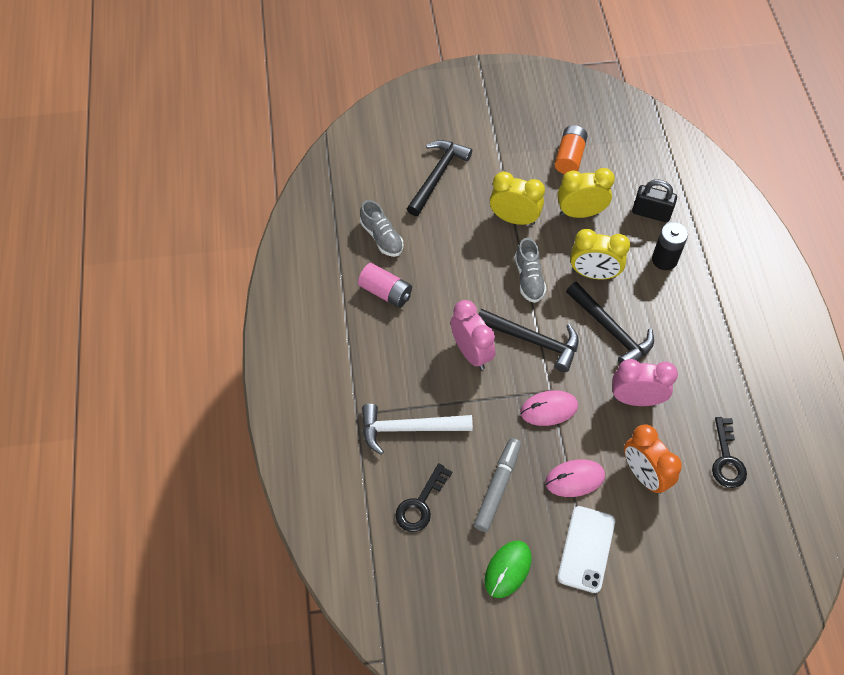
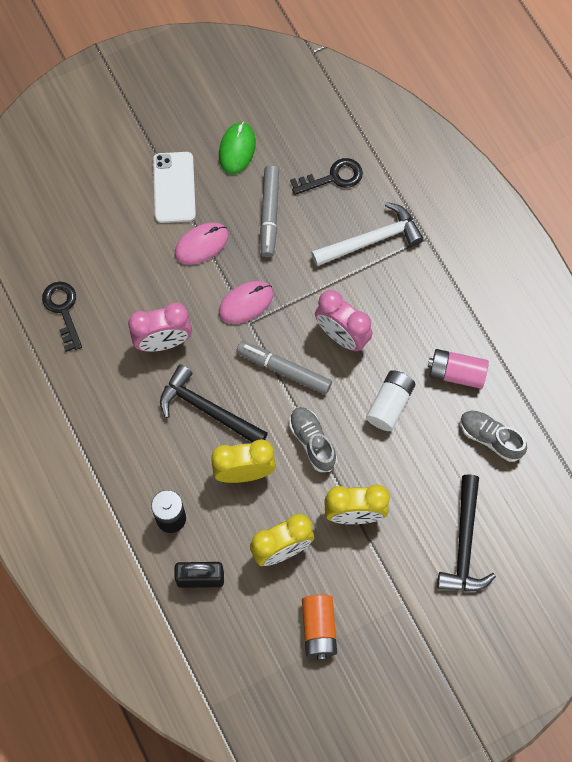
camera: 160 degrees right, 10 degrees up
black key [395,463,452,532] -> black key turned 60 degrees clockwise [290,158,363,195]
black hammer [478,309,579,372] -> grey marker [236,341,332,394]
orange clock [624,424,682,494] -> none
none -> white battery [366,370,415,431]

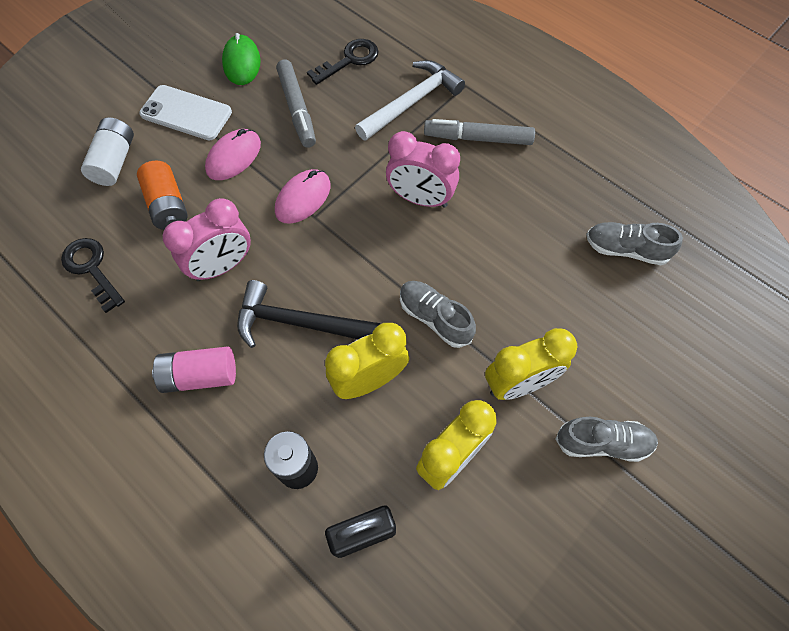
camera: 20 degrees left, 5 degrees down
white phone [153,152,196,223] -> white phone turned 45 degrees counterclockwise [139,85,232,141]
grey marker [236,341,332,394] -> grey marker moved to [424,119,535,145]
orange battery [302,595,337,660] -> orange battery moved to [137,161,188,230]
white battery [366,370,415,431] -> white battery moved to [81,117,134,186]
pink battery [428,349,489,389] -> pink battery moved to [152,346,236,393]
black hammer [437,474,496,592] -> none
none -> grey shoe [556,417,658,462]

